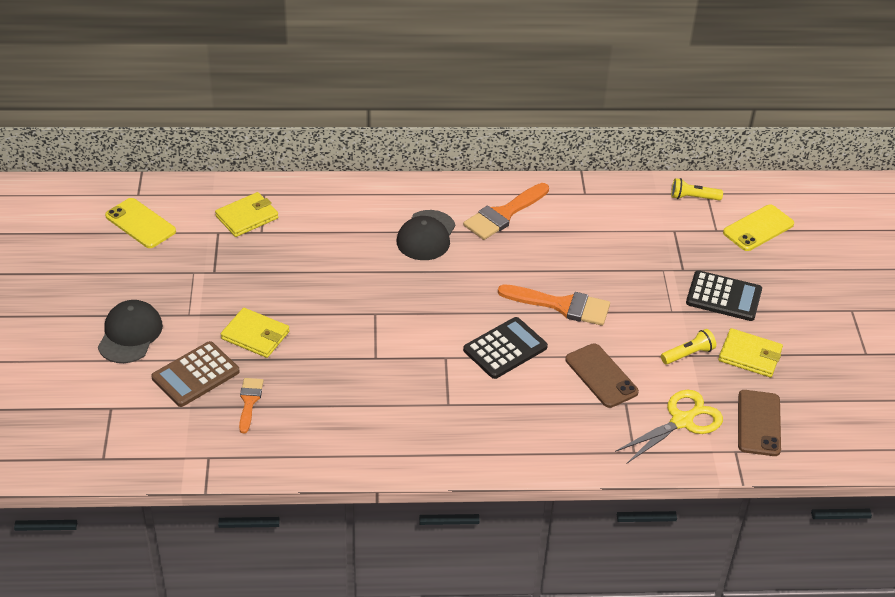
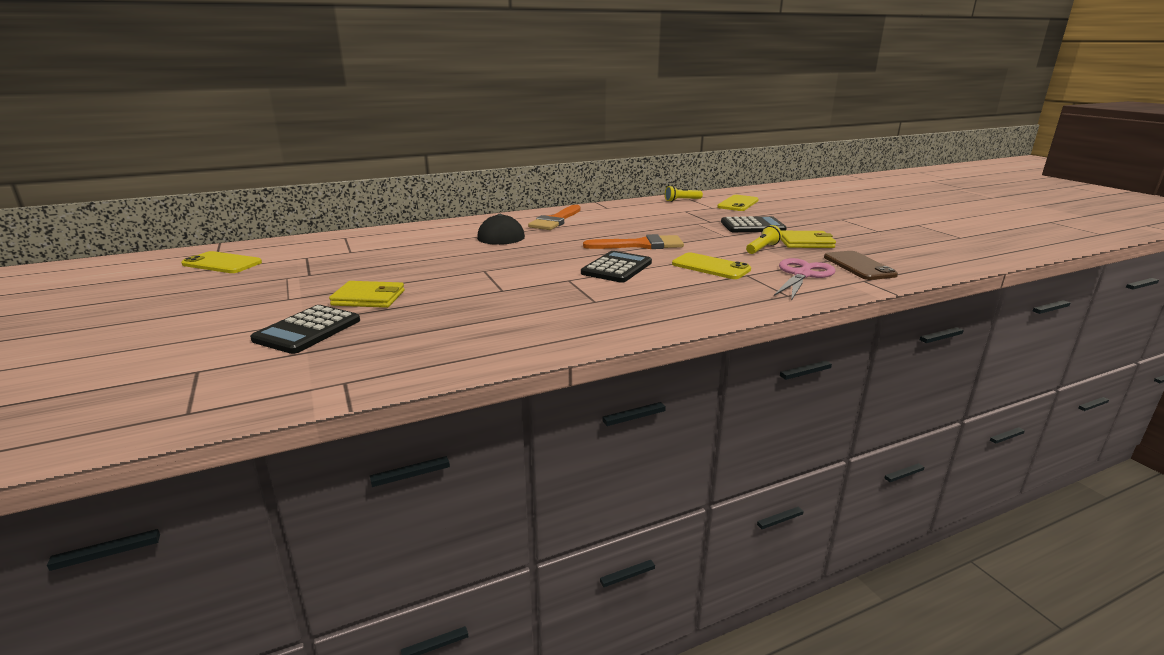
camera: 20 degrees left, 20 degrees down
black cap [98,300,163,363] -> none
brown calculator [151,341,240,407] -> black calculator [250,305,360,354]
yellow wallet [215,192,279,237] -> none
orange brush [239,378,263,433] -> none
brown phone [565,344,639,408] -> yellow phone [672,252,751,279]
yellow scissors [615,390,723,464] -> pink scissors [774,258,836,301]

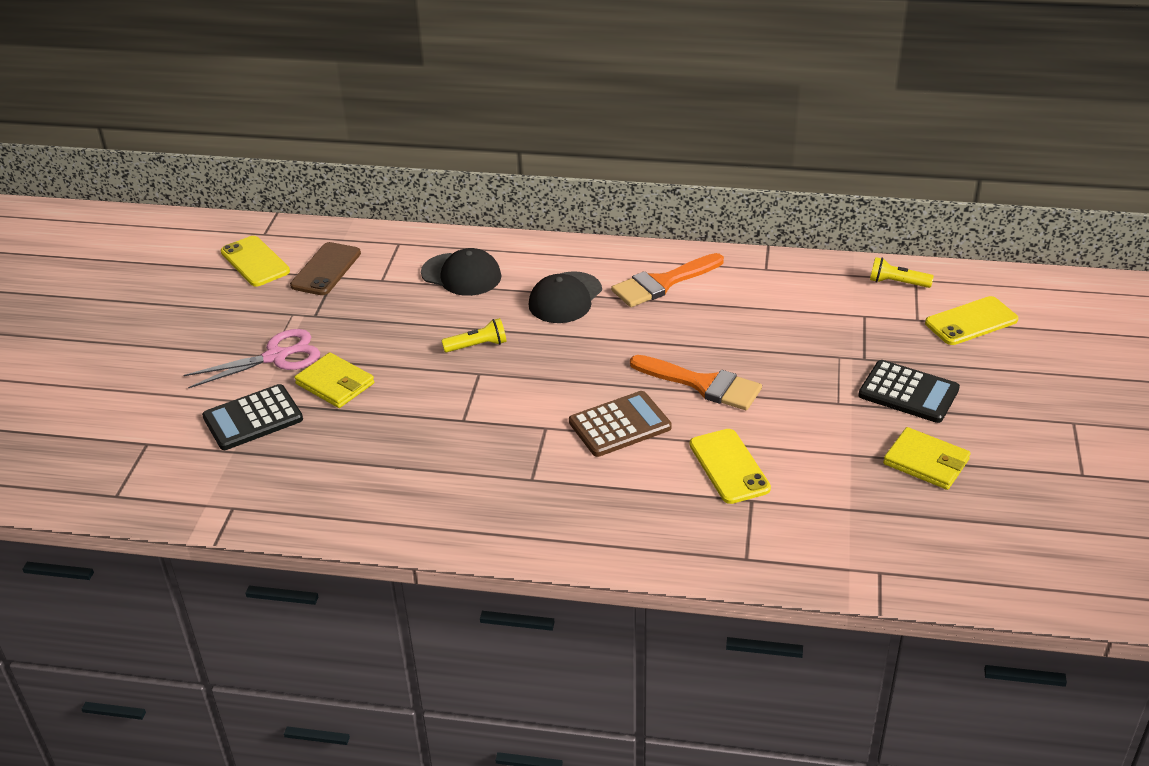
camera: 35 degrees right, 15 degrees up
black calculator [581,251,652,283] -> brown calculator [569,391,672,457]
yellow flashlight [746,225,782,254] -> yellow flashlight moved to [441,318,507,353]
pink scissors [774,258,836,301] -> pink scissors moved to [183,329,320,388]
brown phone [824,251,898,280] -> brown phone moved to [290,242,361,295]
none -> black cap [421,248,502,296]

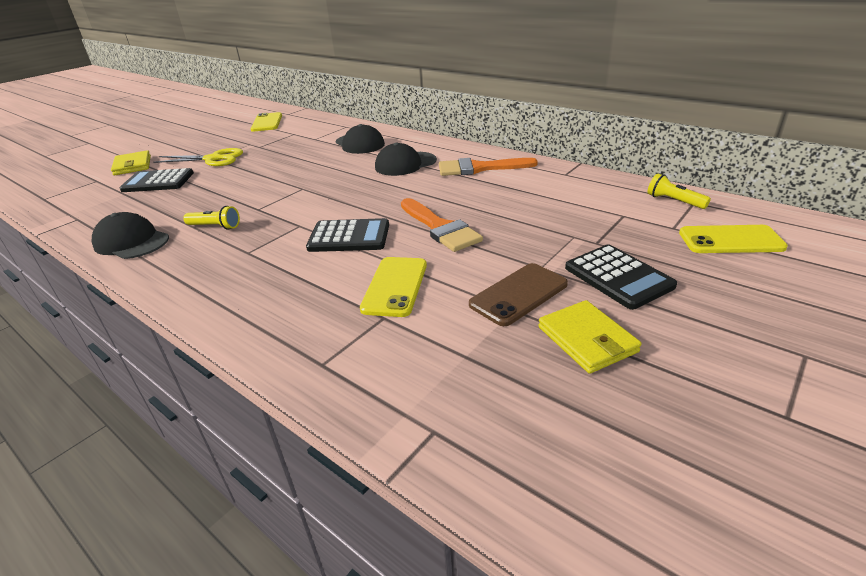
camera: 30 degrees right, 5 degrees down
pink scissors [183,329,320,388] -> yellow scissors [153,148,243,166]
brown phone [290,242,361,295] -> brown phone moved to [469,263,568,326]
yellow wallet [294,352,374,408] -> yellow wallet moved to [111,150,151,175]
yellow flashlight [441,318,507,353] -> yellow flashlight moved to [183,206,240,230]
brown calculator [569,391,672,457] -> black calculator [306,218,389,252]
none -> black cap [91,212,169,259]

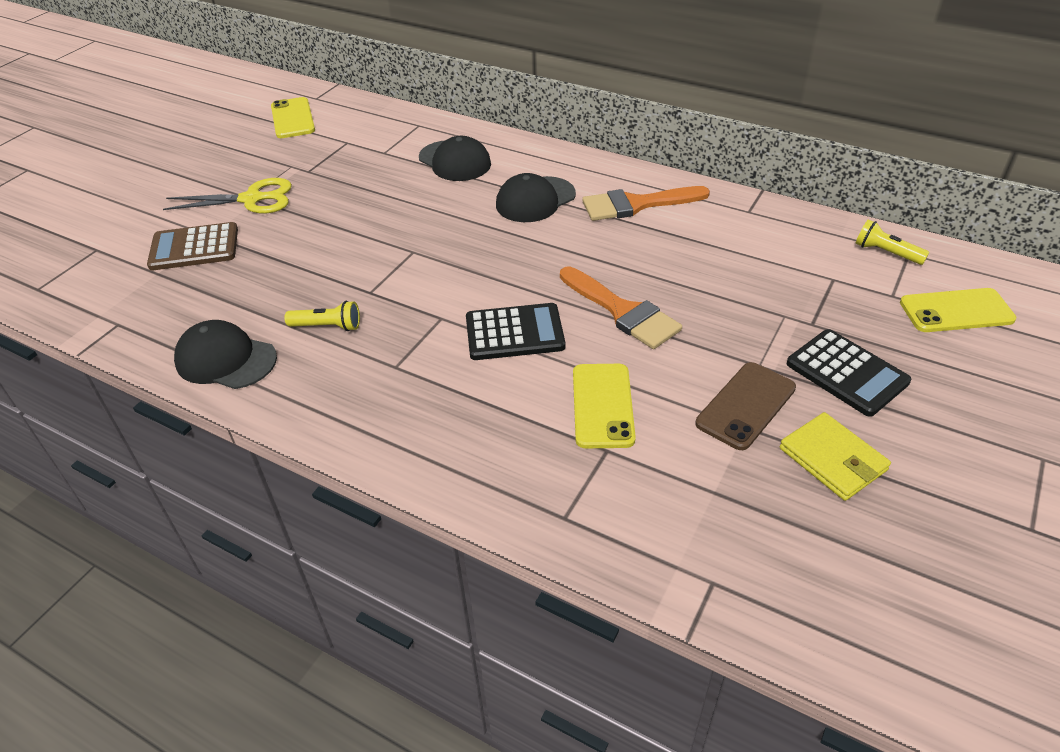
camera: 10 degrees left, 10 degrees up
yellow wallet [111,150,151,175] -> none
black calculator [120,168,194,192] -> brown calculator [147,222,238,270]

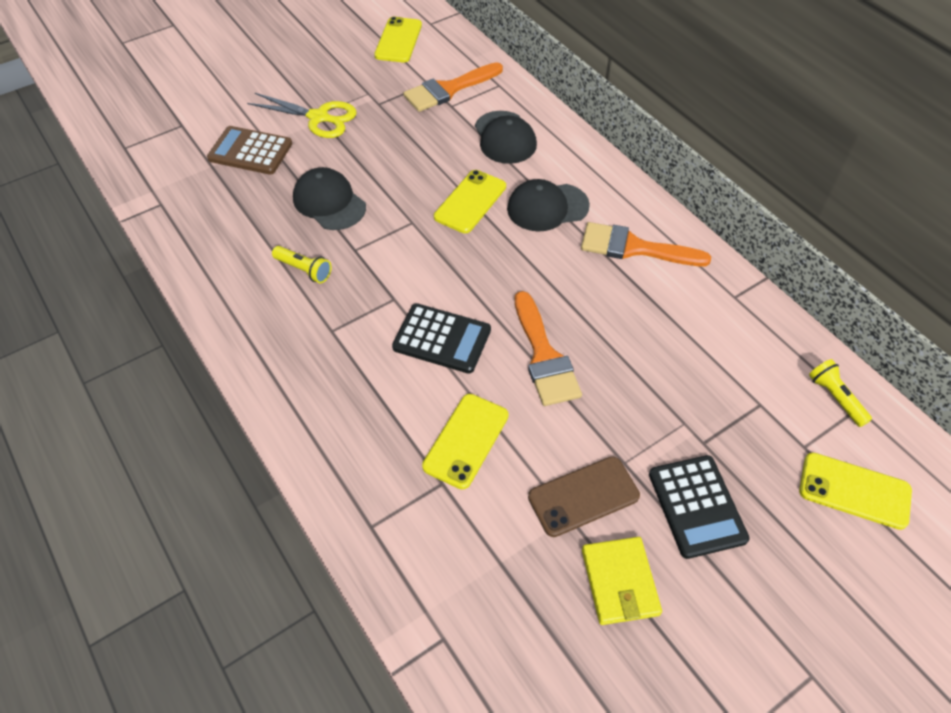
camera: 25 degrees right, 10 degrees up
black cap [174,320,277,389] -> black cap moved to [293,167,366,230]
none -> orange brush [403,62,503,112]
none -> yellow phone [434,170,506,233]

